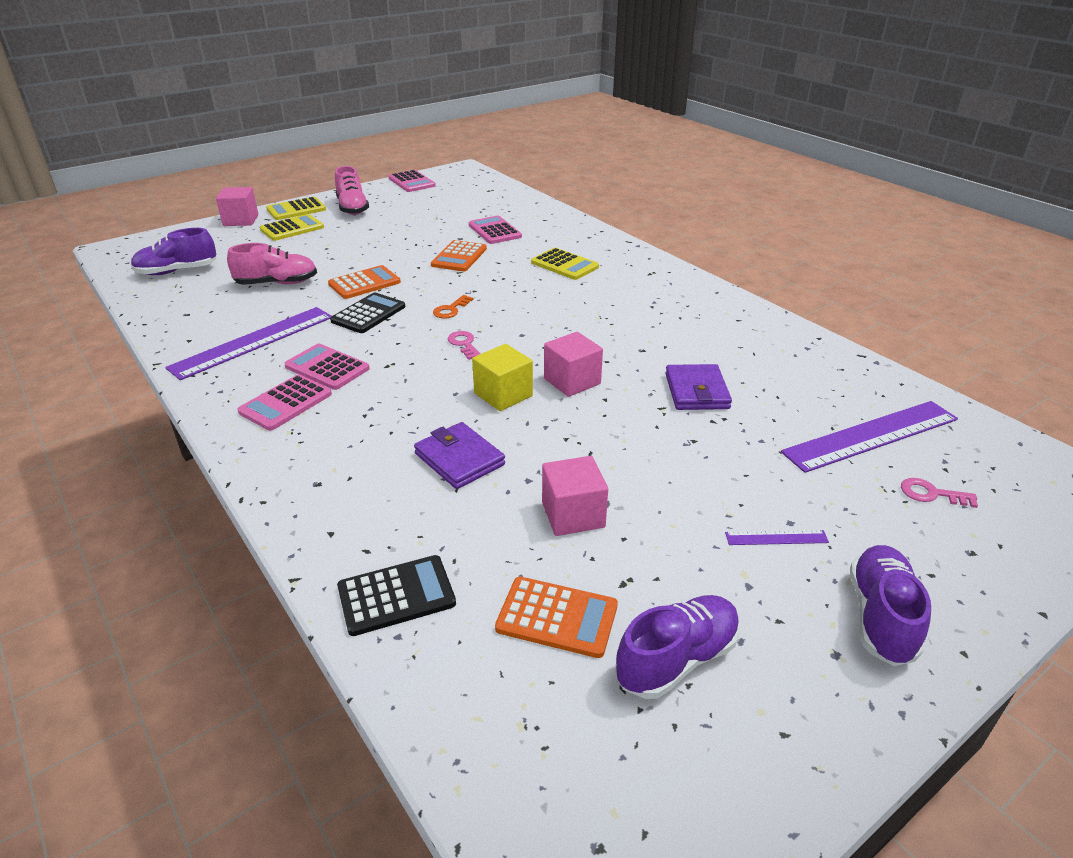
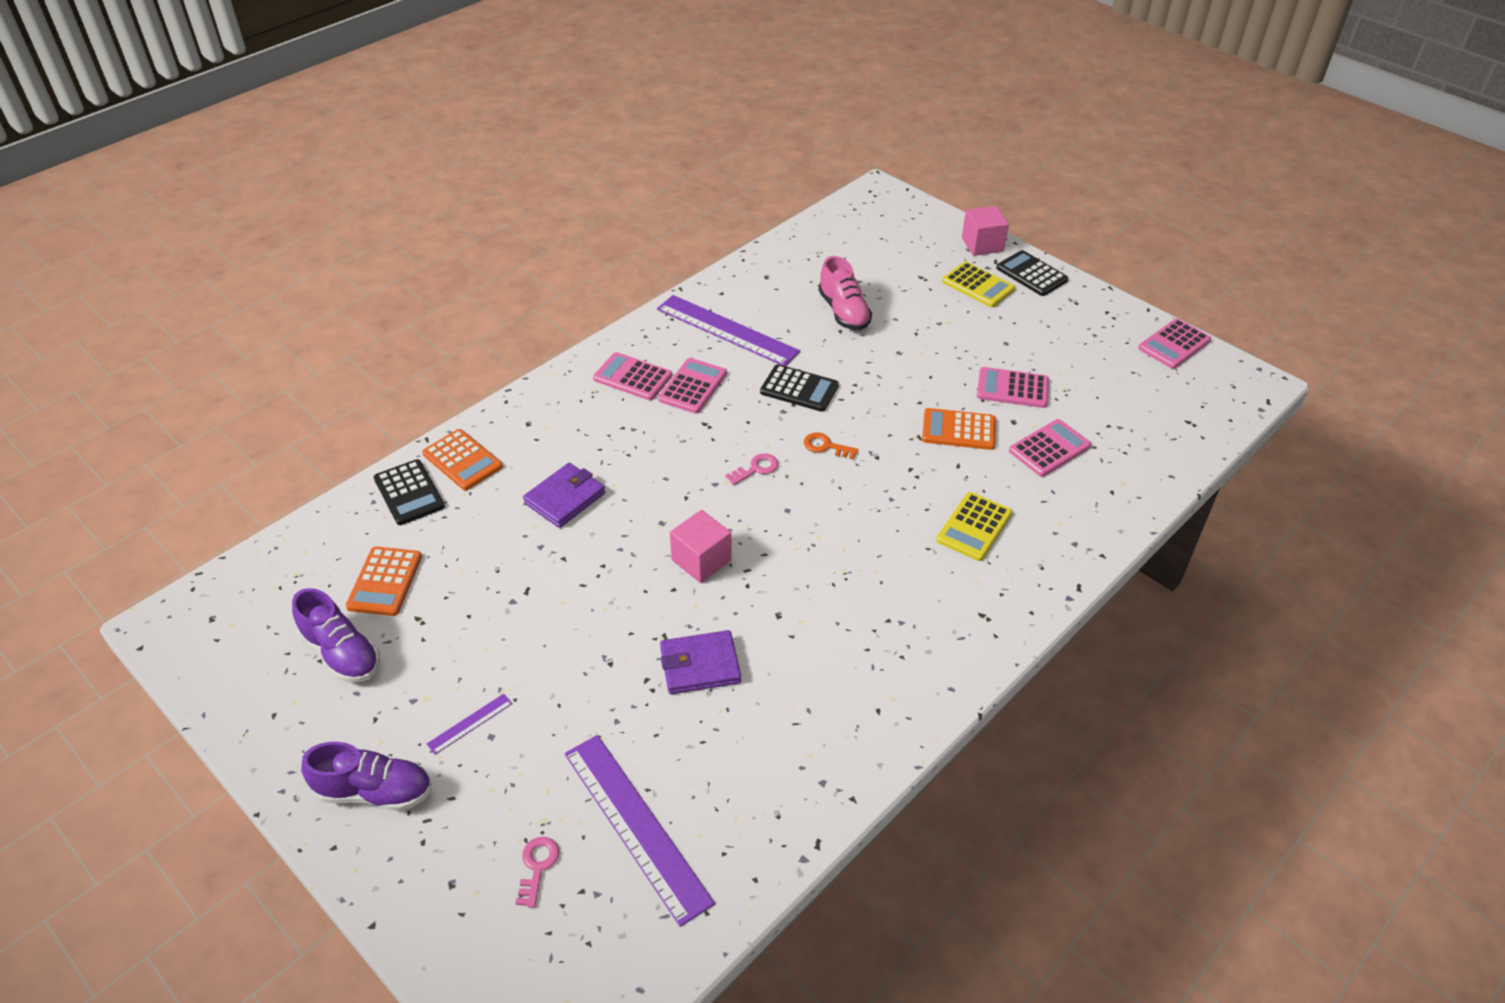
camera: 80 degrees right, 10 degrees up
purple shoe [131,228,216,275] -> none
yellow calculator [266,197,326,220] -> black calculator [996,250,1068,296]
orange calculator [328,265,401,299] -> orange calculator moved to [422,429,503,490]
pink shoe [335,166,369,215] -> none
yellow cube [472,344,533,411] -> none
pink cube [542,456,608,536] -> none
purple ruler [725,530,829,545] -> purple ruler turned 60 degrees clockwise [427,694,513,754]
none -> pink calculator [977,367,1049,408]

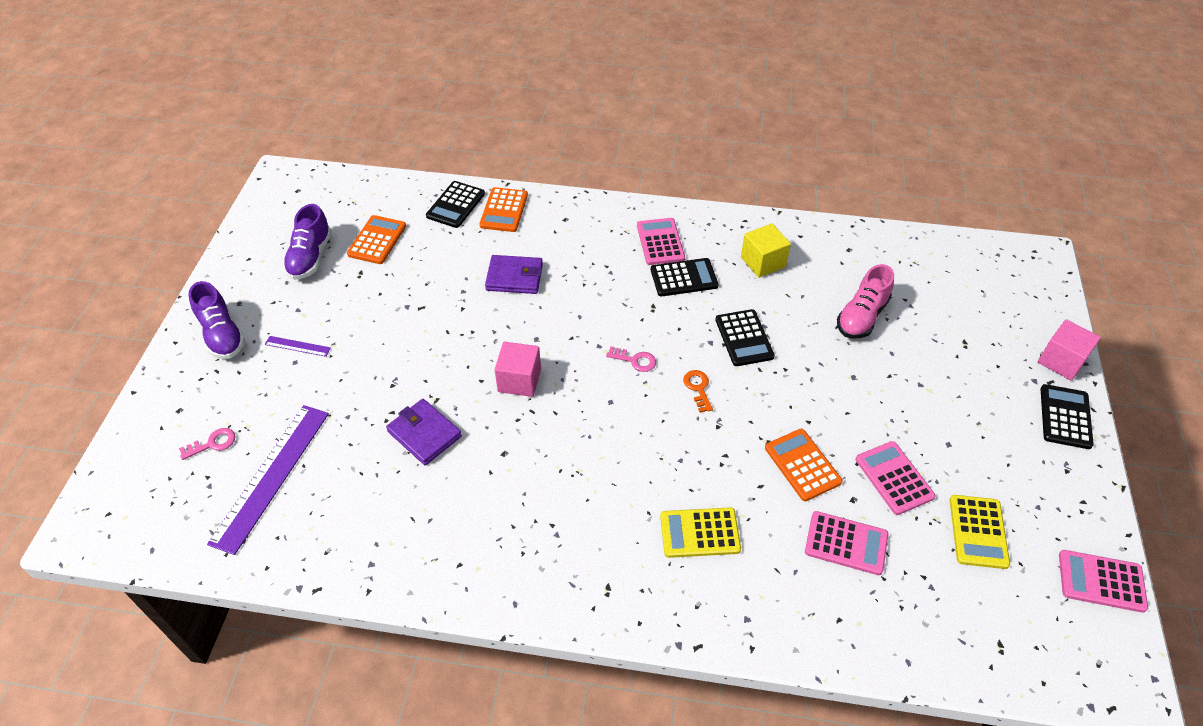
camera: 55 degrees right, 5 degrees up
orange calculator [346,546,422,616] -> orange calculator turned 135 degrees clockwise [347,215,406,264]
purple ruler [657,295,800,366] -> yellow cube [741,223,791,278]
pink calculator [658,358,727,413] -> black calculator [651,258,718,296]
yellow calculator [942,262,1015,307] -> yellow calculator moved to [950,495,1010,569]

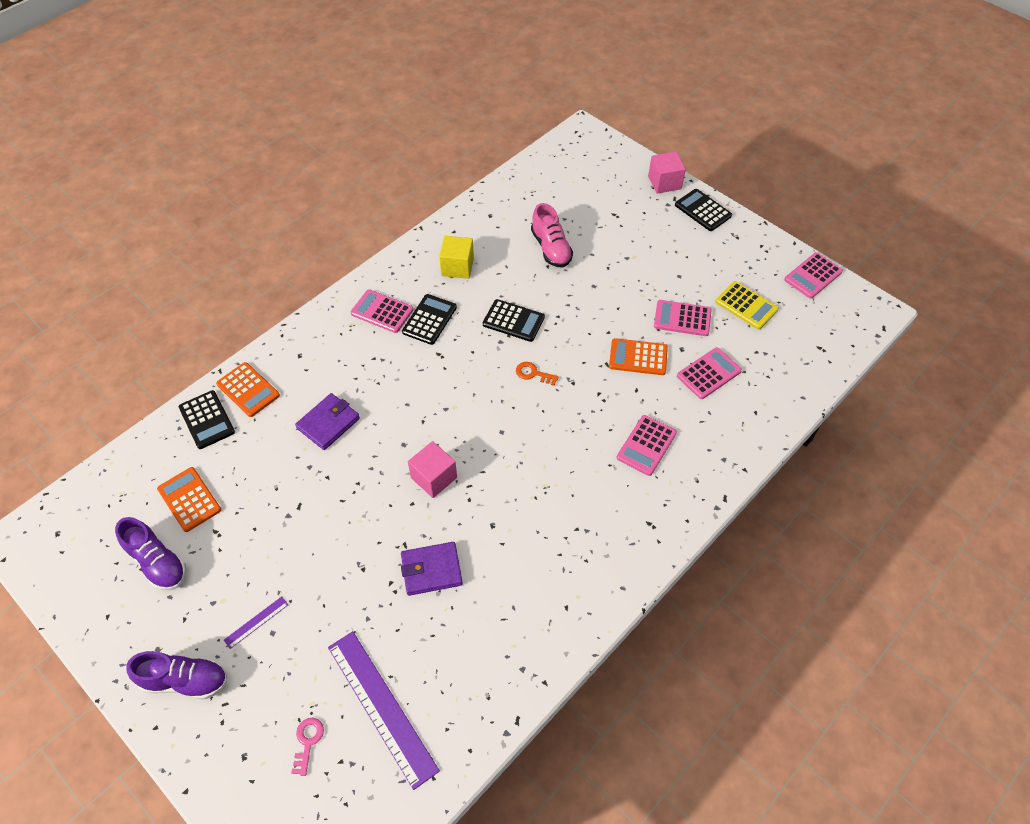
camera: 55 degrees left, 5 degrees up
pink key [606,346,656,372] -> none
yellow calculator [660,507,741,558] -> pink calculator [616,415,677,476]

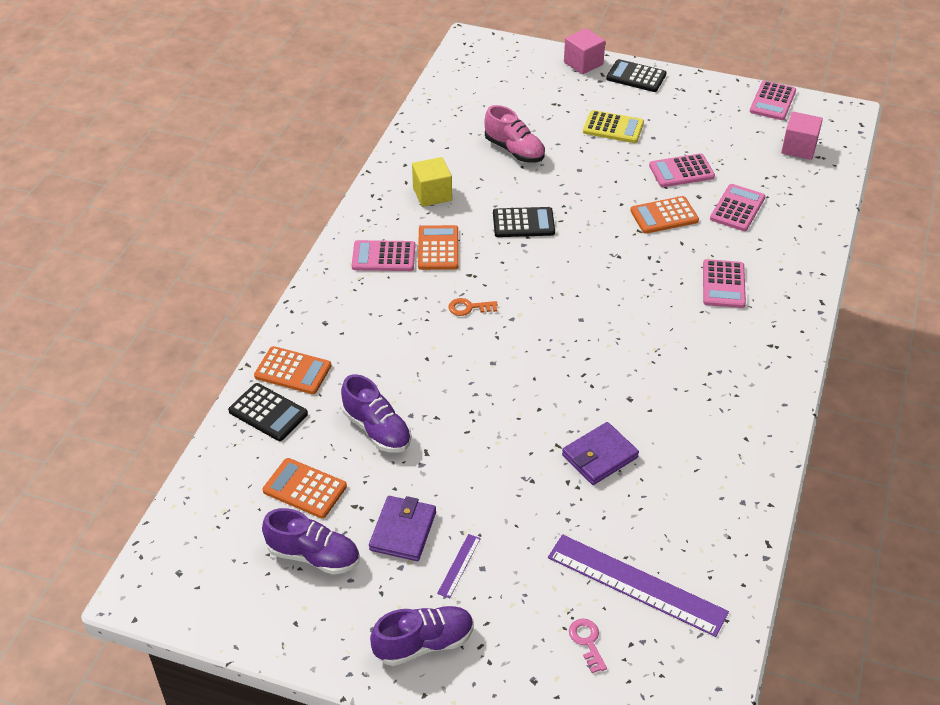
camera: 25 degrees left, 10 degrees down
purple wallet [295,393,360,450] -> purple wallet moved to [369,496,436,561]
black calculator [402,294,457,345] -> orange calculator [418,225,459,270]
pink cube [408,441,457,498] -> pink cube moved to [781,112,823,160]
orange key [516,362,559,386] -> orange key moved to [449,298,498,316]
yellow calculator [715,281,779,329] -> yellow calculator moved to [583,110,644,143]
none -> purple shoe [341,374,411,453]

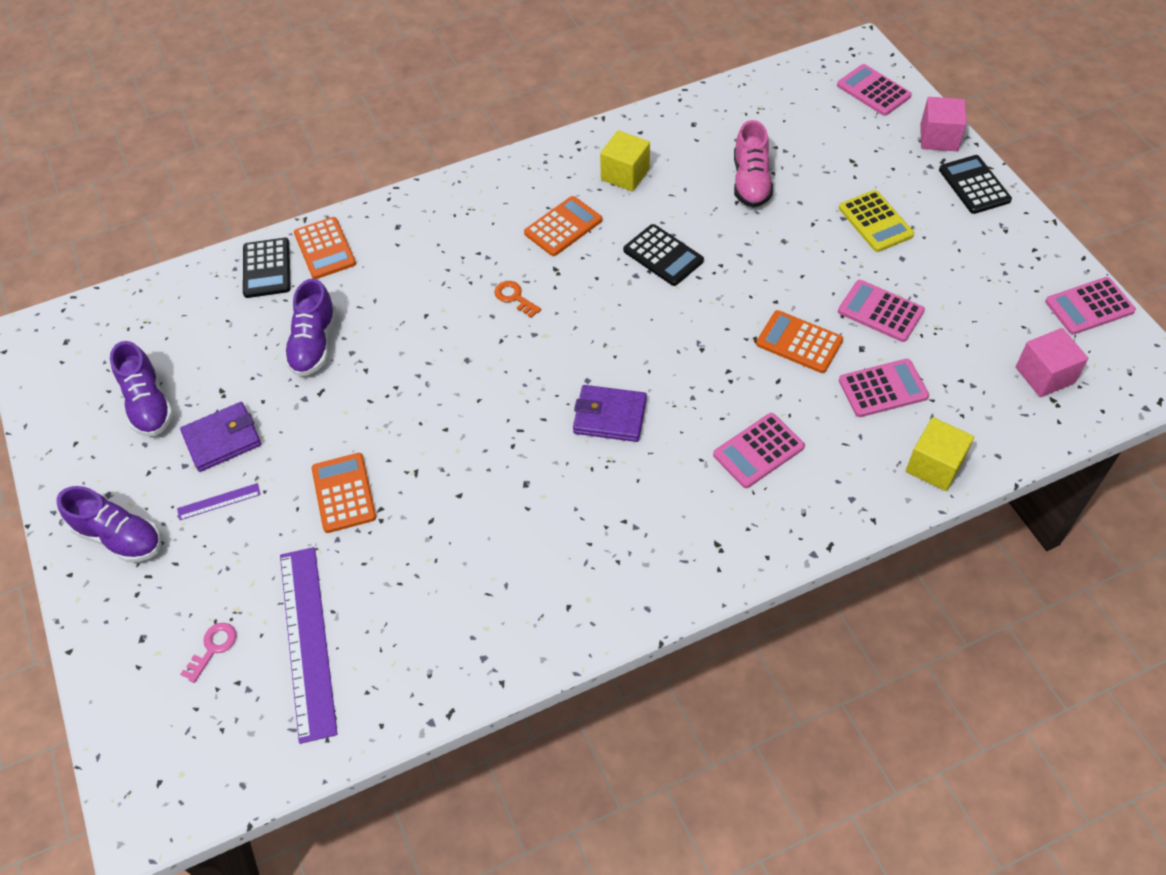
camera: 50 degrees right, 10 degrees up
orange calculator [263,458,347,518] -> orange calculator moved to [312,453,376,533]
pink calculator [352,240,415,271] -> pink calculator moved to [837,64,912,116]
purple wallet [562,422,639,485] -> purple wallet moved to [573,385,647,442]
none -> yellow cube [906,417,974,491]

